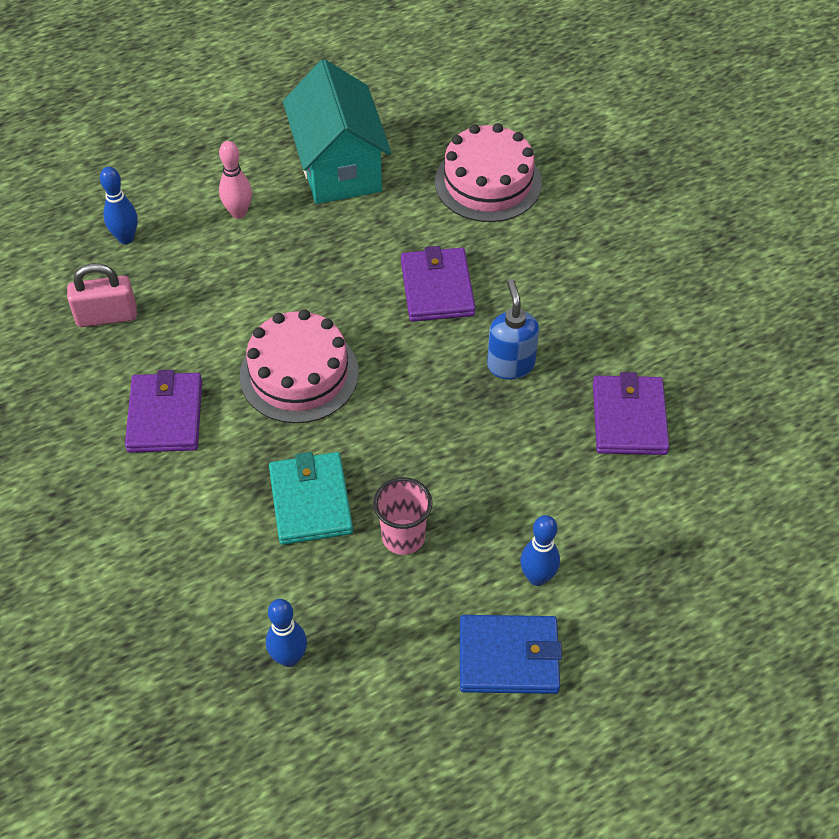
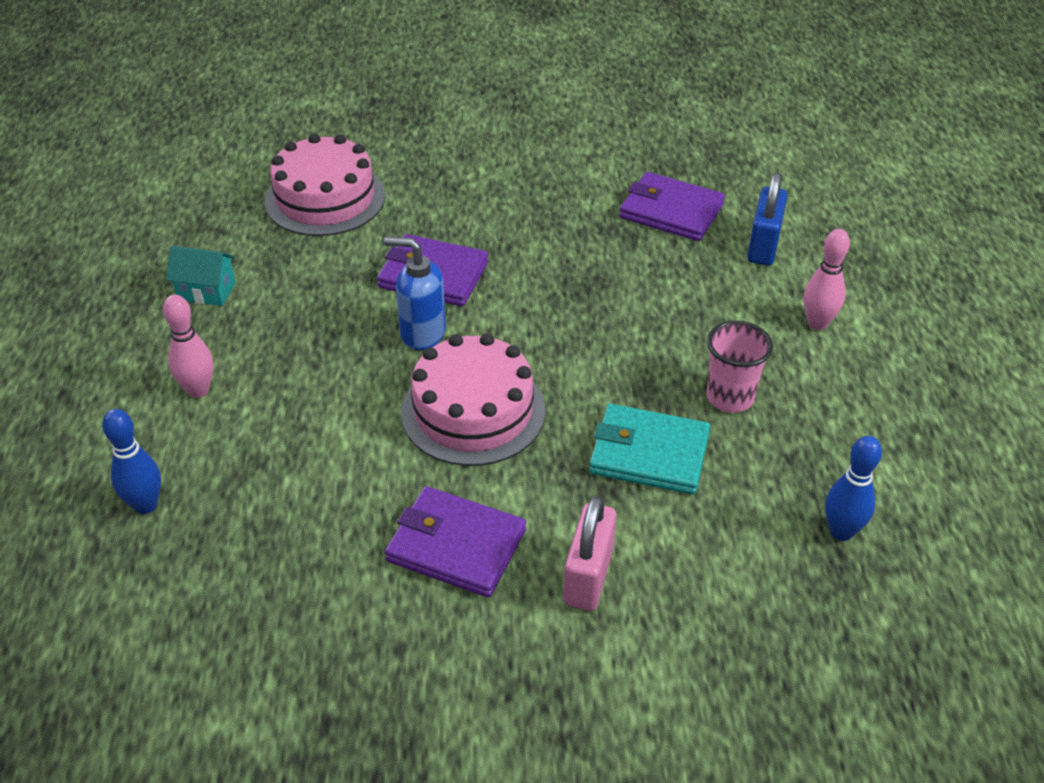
camera: 65 degrees left, 10 degrees down
pink padlock [67,263,137,327] -> pink padlock moved to [563,496,617,611]
turquoise house [283,59,391,204] -> turquoise house [166,246,236,306], size x0.44
blue wallet [460,615,562,694] -> none
blue soap dispenser [487,279,539,380] -> blue soap dispenser moved to [384,237,446,350]
blue bowling pin [520,515,560,586] -> pink bowling pin [804,229,850,330]
none -> blue padlock [747,172,788,266]

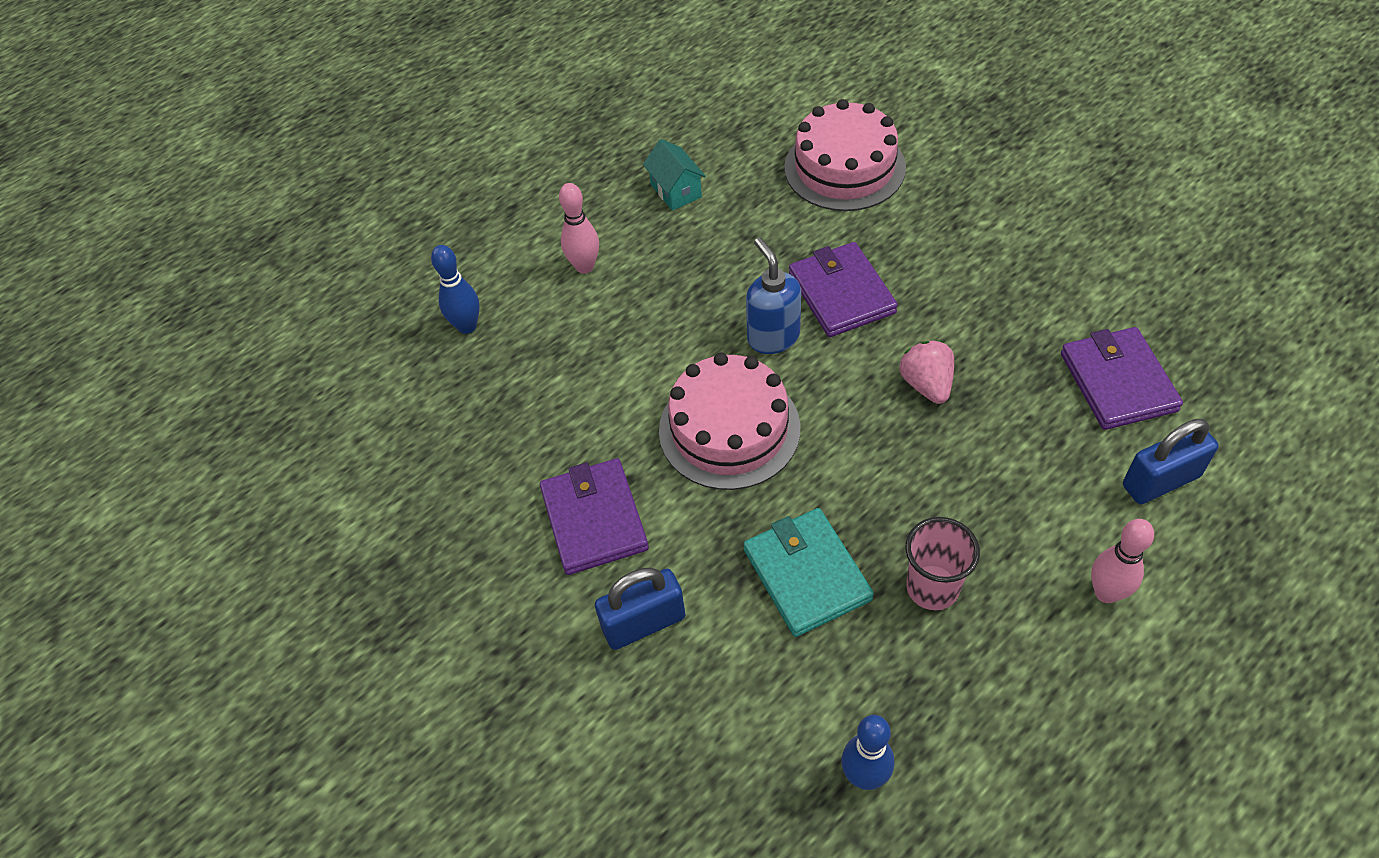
camera: 55 degrees right, 10 degrees up
pink padlock [563,496,617,611] -> blue padlock [595,568,686,650]
none -> pink strawberry [900,340,954,404]

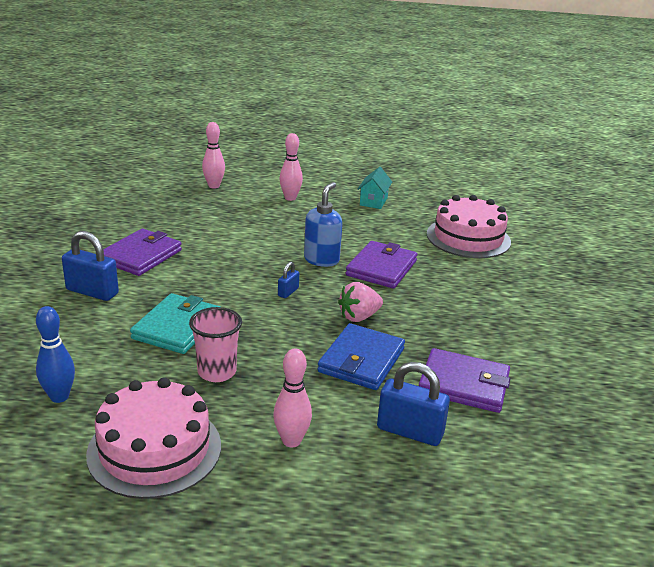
camera: 40 degrees right, 25 degrees down
blue bowling pin [431,245,480,334] -> pink bowling pin [202,122,225,189]
pink cake [659,353,800,490] -> pink cake moved to [86,377,221,499]
pink strawberry [900,340,954,404] -> pink strawberry turned 150 degrees counterclockwise [338,282,383,322]
purple wallet [1061,327,1183,430] -> purple wallet turned 75 degrees clockwise [419,348,510,413]
none -> blue padlock [278,262,299,298]
none -> blue wallet [317,323,405,390]

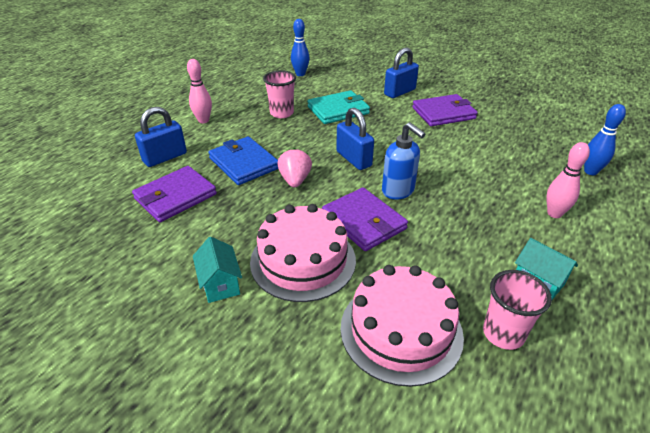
camera: 120 degrees right, 10 degrees up
pink cake [86,377,221,499] -> pink cake moved to [250,204,356,302]
purple wallet [103,229,182,276] -> purple wallet turned 75 degrees counterclockwise [412,94,478,126]
turquoise wallet [130,293,220,354] -> turquoise wallet turned 75 degrees counterclockwise [308,90,370,124]
pink bowling pin [202,122,225,189] -> blue bowling pin [584,104,626,175]
blue padlock [278,262,299,298] -> blue padlock [336,108,374,170], size x1.94
none -> turquoise house [193,236,242,303]
none -> pink cup [483,270,552,350]

